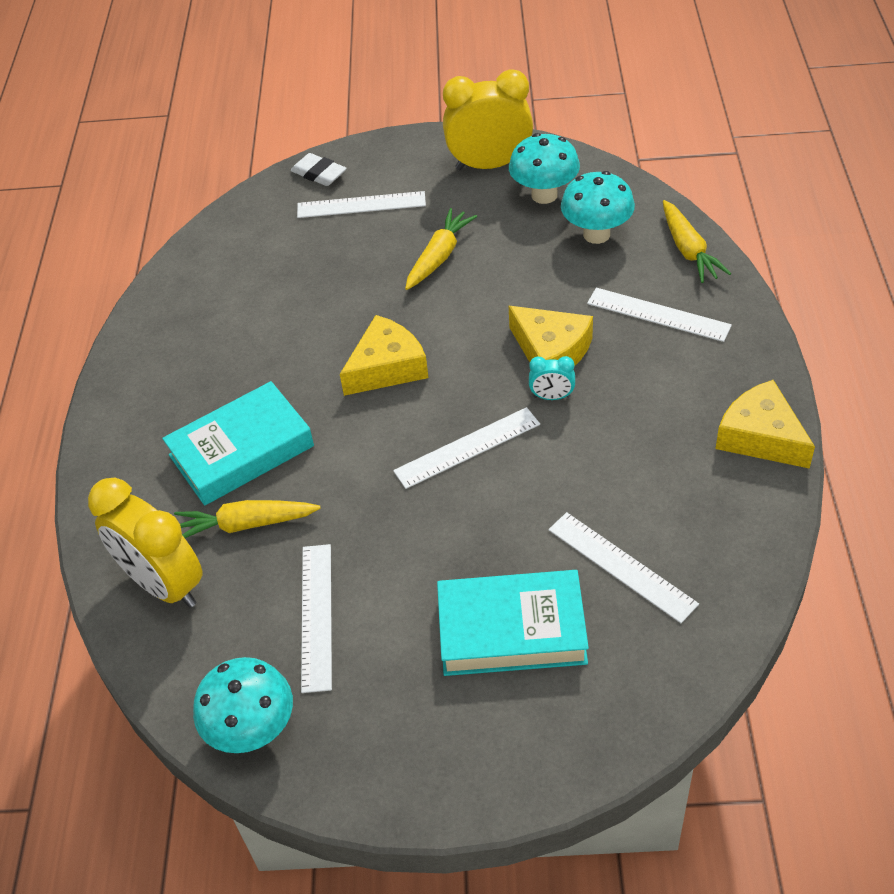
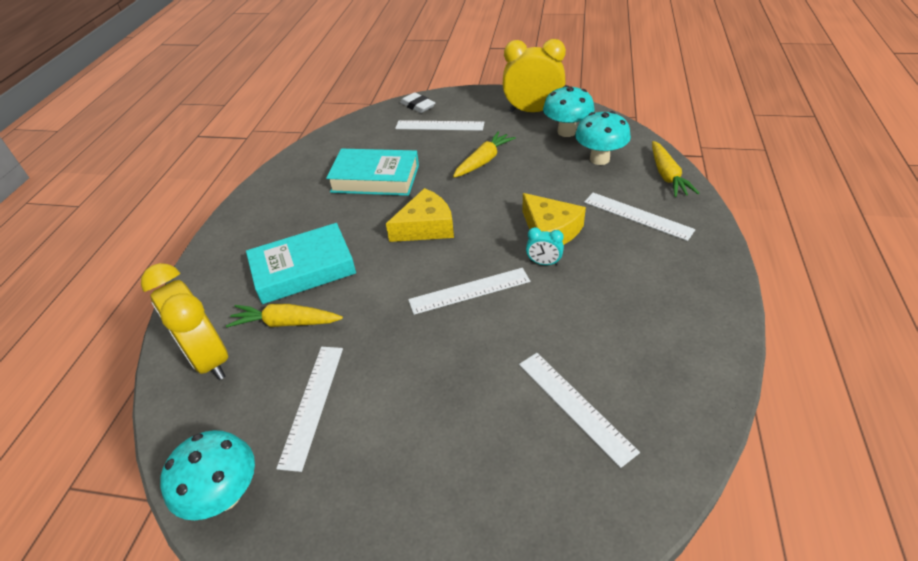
camera: 10 degrees right, 5 degrees down
turquoise book [437,570,589,676] -> turquoise book moved to [326,149,419,196]
yellow cheese [715,380,815,469] -> none

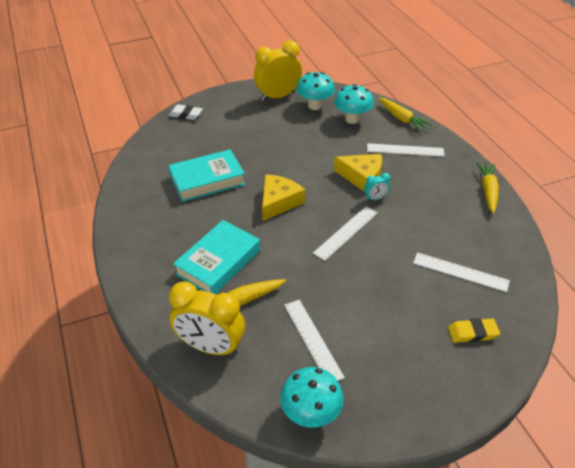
camera: 35 degrees left, 0 degrees up
white ruler [395,120,484,131] -> none
yellow carrot [453,131,516,178] -> yellow carrot moved to [476,163,499,213]
none -> yellow eraser [448,318,500,343]

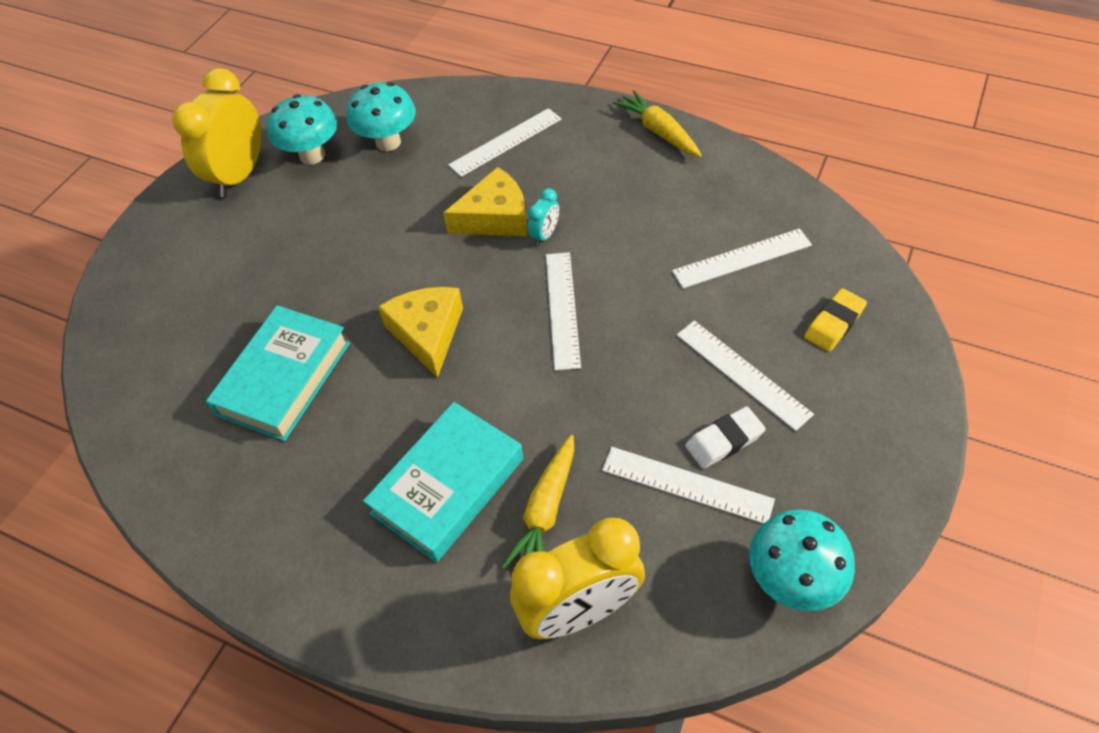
camera: 40 degrees left, 10 degrees up
white eraser [169,104,203,120] -> white eraser moved to [685,407,766,469]
turquoise book [173,220,260,294] -> turquoise book turned 45 degrees clockwise [363,402,523,562]
yellow carrot [379,98,432,131] -> none
none -> white ruler [676,320,814,431]

